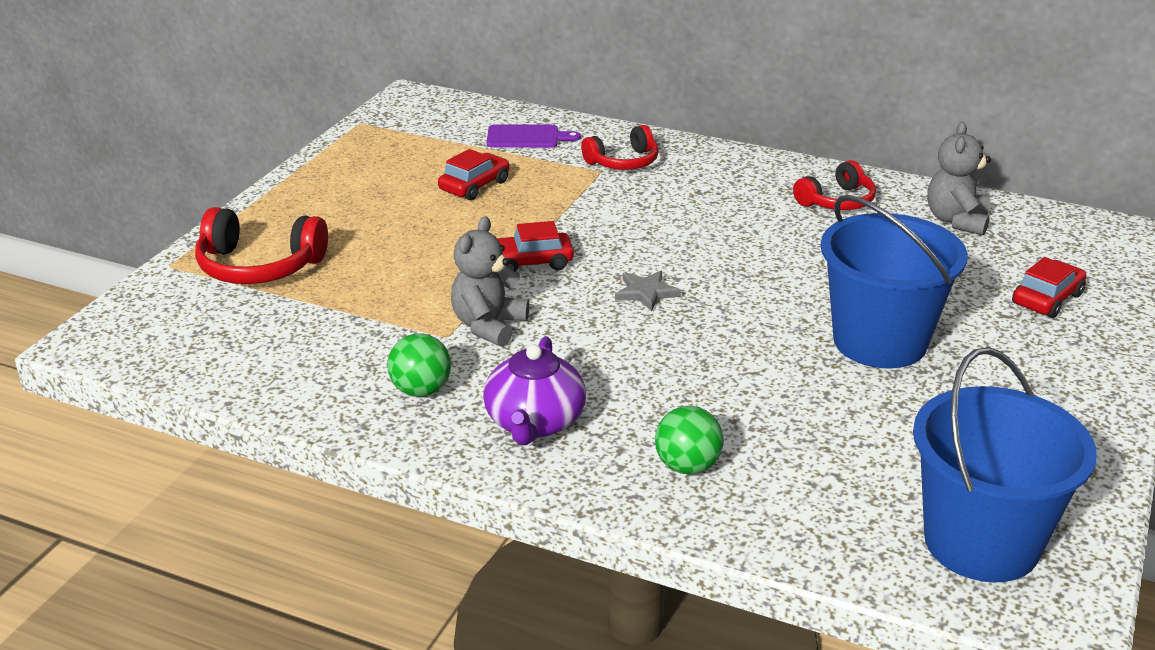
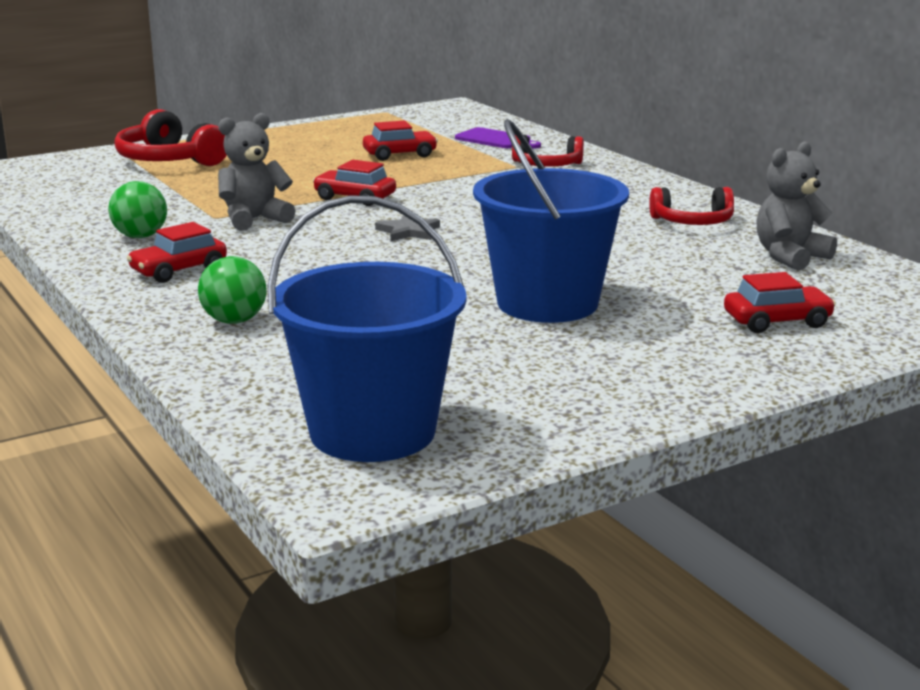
camera: 35 degrees right, 10 degrees down
purple teapot [483,336,586,445] -> red car [127,222,227,283]

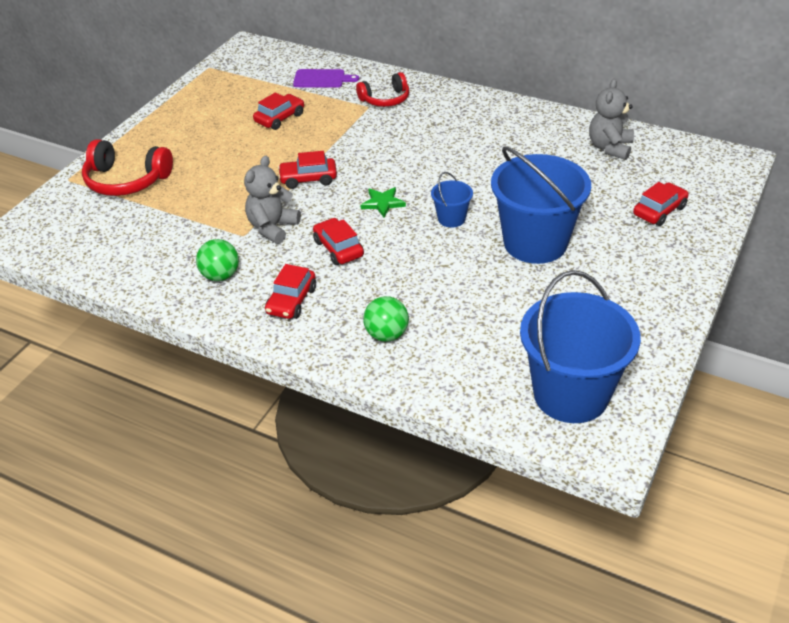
camera: 30 degrees left, 20 degrees up
grey star [375,216,440,242] -> green star [360,187,406,217]
red headphones [649,187,734,225] -> none
none -> red car [313,218,364,265]
none -> blue bucket [431,172,473,228]

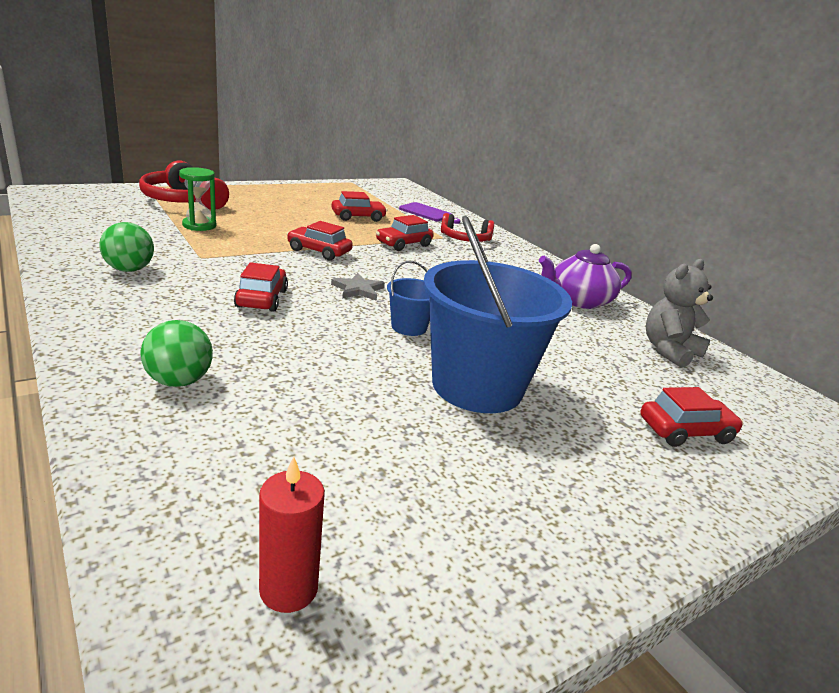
camera: 25 degrees right, 15 degrees down
grey teddy bear [244,156,301,244] -> none
red car [265,264,316,319] -> red car moved to [376,215,433,251]
green star [360,187,406,217] -> grey star [331,273,385,301]
blue bucket [520,270,641,423] -> red candle [259,456,325,613]
none -> green hourglass [179,167,216,231]
none -> purple teapot [539,244,632,309]

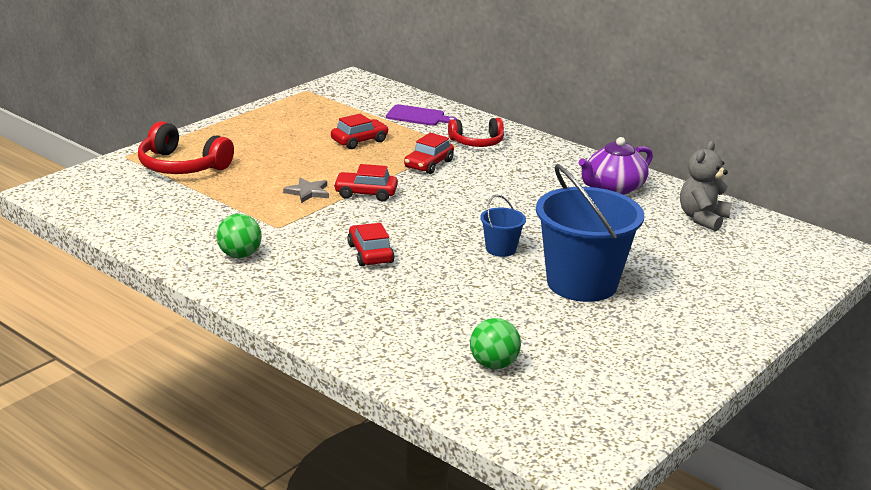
camera: 15 degrees left, 0 degrees up
green ball [141,320,213,387] -> green ball moved to [470,318,521,369]
green hourglass [179,167,216,231] -> none
red candle [259,456,325,613] -> none
grey star [331,273,385,301] -> grey star moved to [283,177,329,203]
red car [640,387,743,447] -> none

